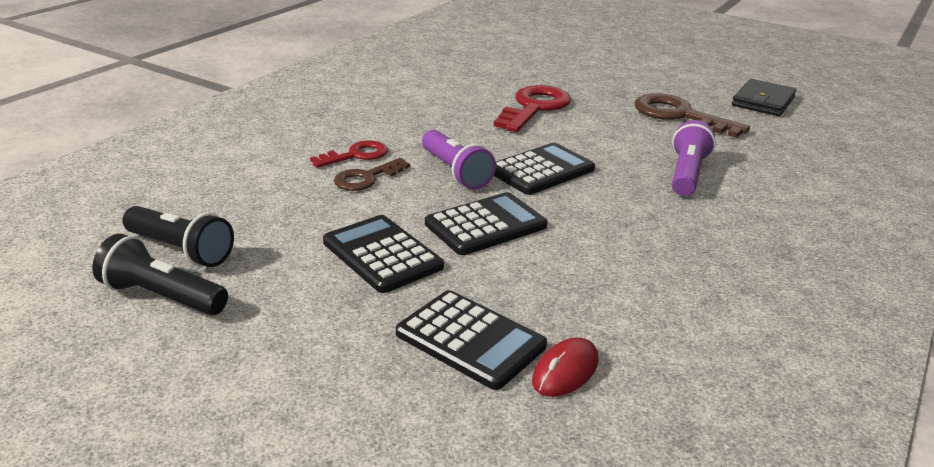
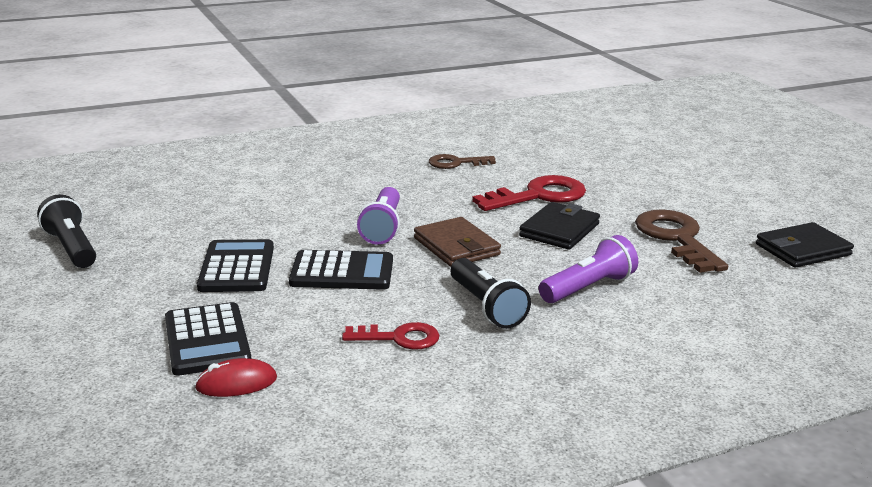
camera: 35 degrees right, 5 degrees down
black flashlight [122,206,234,267] -> black flashlight moved to [450,258,531,329]
red key [310,140,388,168] -> red key moved to [342,322,440,349]
brown key [334,158,410,191] -> brown key moved to [429,154,496,169]
black calculator [494,143,595,195] -> brown wallet [414,217,501,267]
none -> black wallet [519,202,600,250]

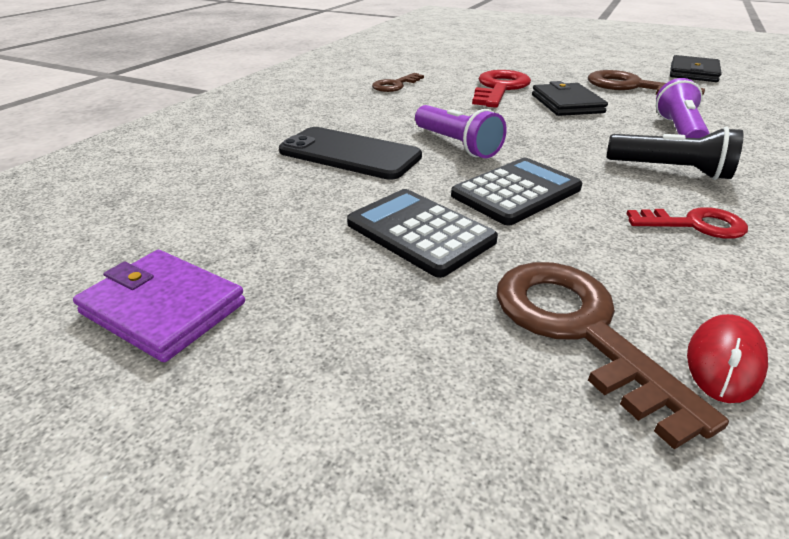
camera: 40 degrees left, 10 degrees up
black flashlight [37,194,96,268] -> purple wallet [73,250,245,362]
black calculator [165,302,251,376] -> brown key [496,262,729,449]
red key [342,322,440,349] -> red key turned 45 degrees clockwise [627,207,748,239]
brown wallet [414,217,501,267] -> none
none -> black phone [279,127,422,180]

